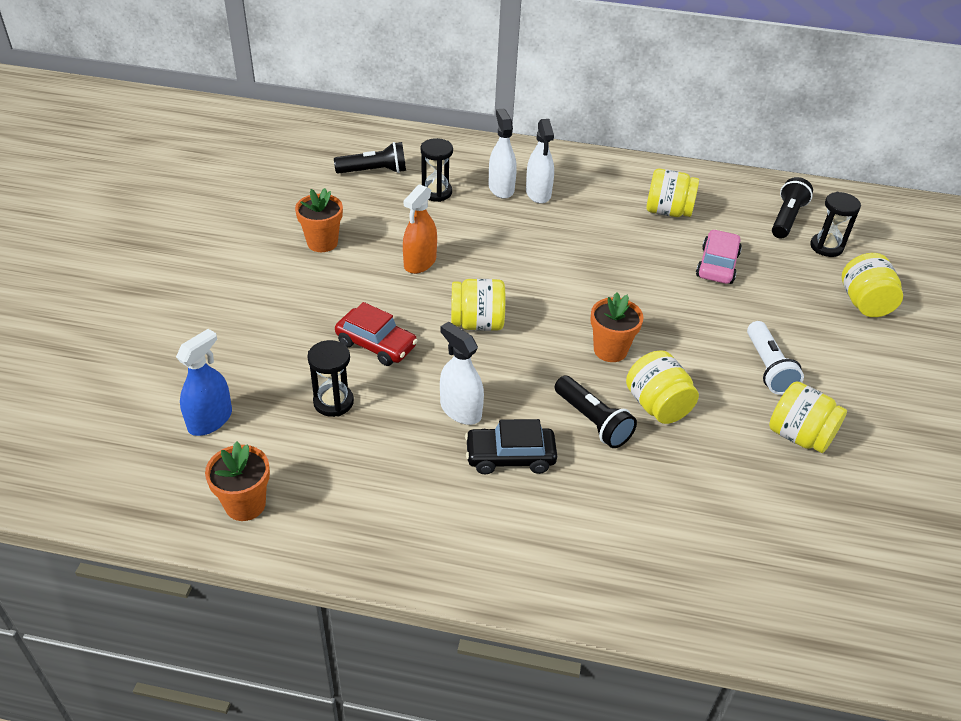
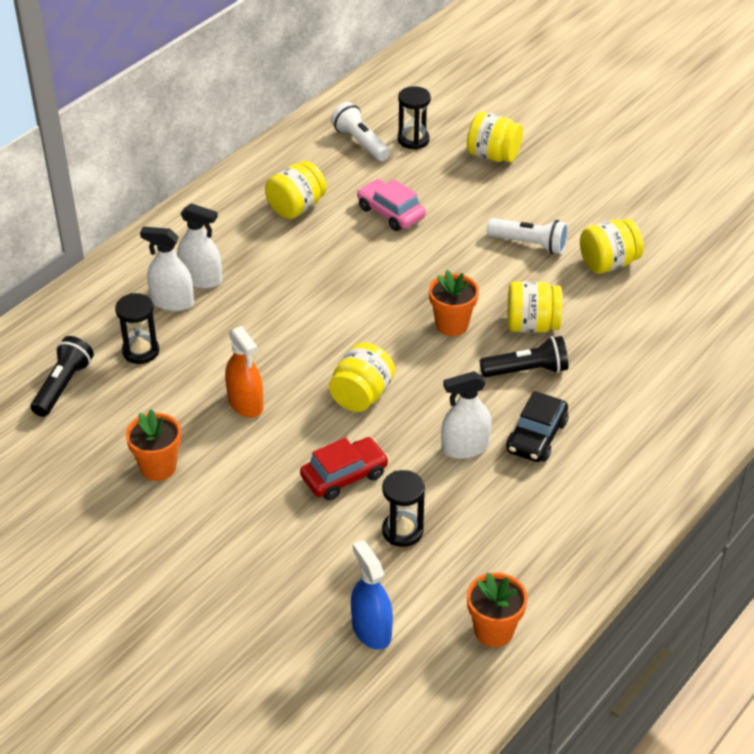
camera: 60 degrees left, 0 degrees up
black flashlight [772,177,813,239] -> white flashlight [331,102,390,161]

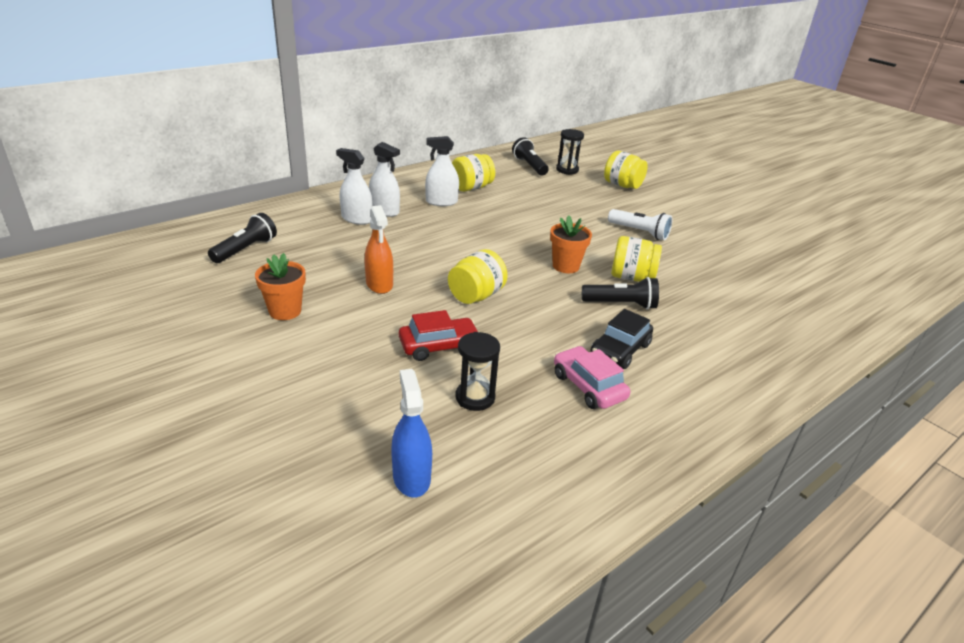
camera: 10 degrees right, 10 degrees down
black hourglass [115,293,159,364] -> none
white flashlight [331,102,390,161] -> black flashlight [512,137,549,175]
pink car [357,179,426,231] -> pink car moved to [554,346,630,409]
white spray bottle [441,371,492,459] -> white spray bottle moved to [425,136,459,206]
orange flower pot [467,572,528,647] -> none
yellow jar [580,219,644,274] -> none

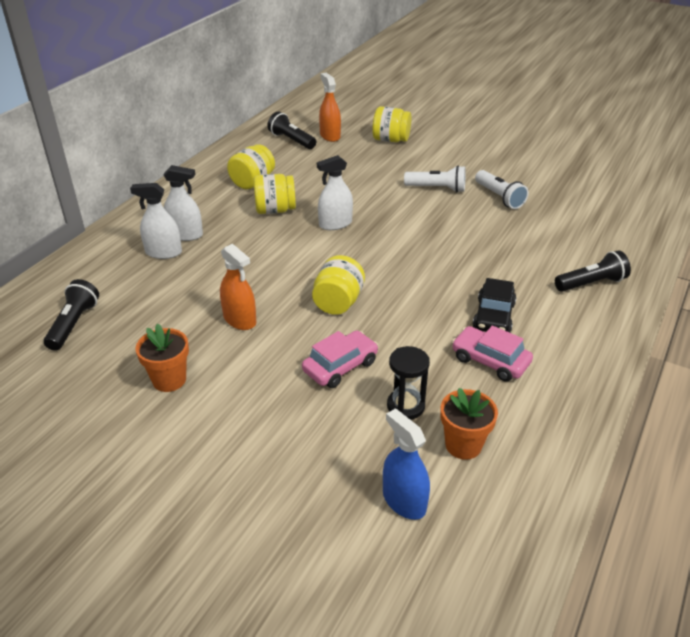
camera: 20 degrees left, 5 degrees up
red car [399,310,479,361] -> pink car [302,330,378,388]
white spray bottle [425,136,459,206] -> white spray bottle moved to [317,155,353,230]
orange flower pot [550,215,592,273] -> orange flower pot moved to [440,388,498,460]
black hourglass [556,129,584,175] -> orange spray bottle [319,73,341,142]
black flashlight [582,277,659,309] -> black flashlight moved to [555,250,631,292]
yellow jar [611,236,662,282] -> yellow jar moved to [253,174,296,214]
none -> white flashlight [475,170,529,209]

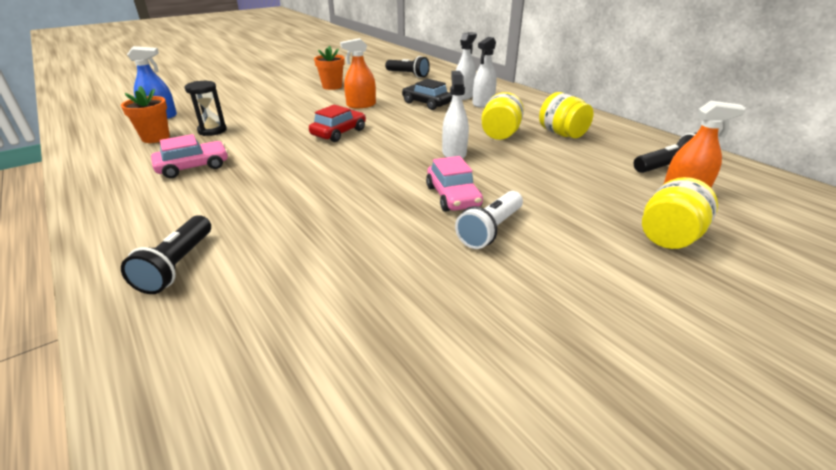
camera: 115 degrees right, 5 degrees down
pink car [302,330,378,388] -> pink car moved to [426,156,483,212]
yellow jar [312,255,365,315] -> red car [309,105,366,142]
black car [473,278,516,333] -> black car moved to [402,79,452,110]
white flashlight [475,170,529,209] -> none

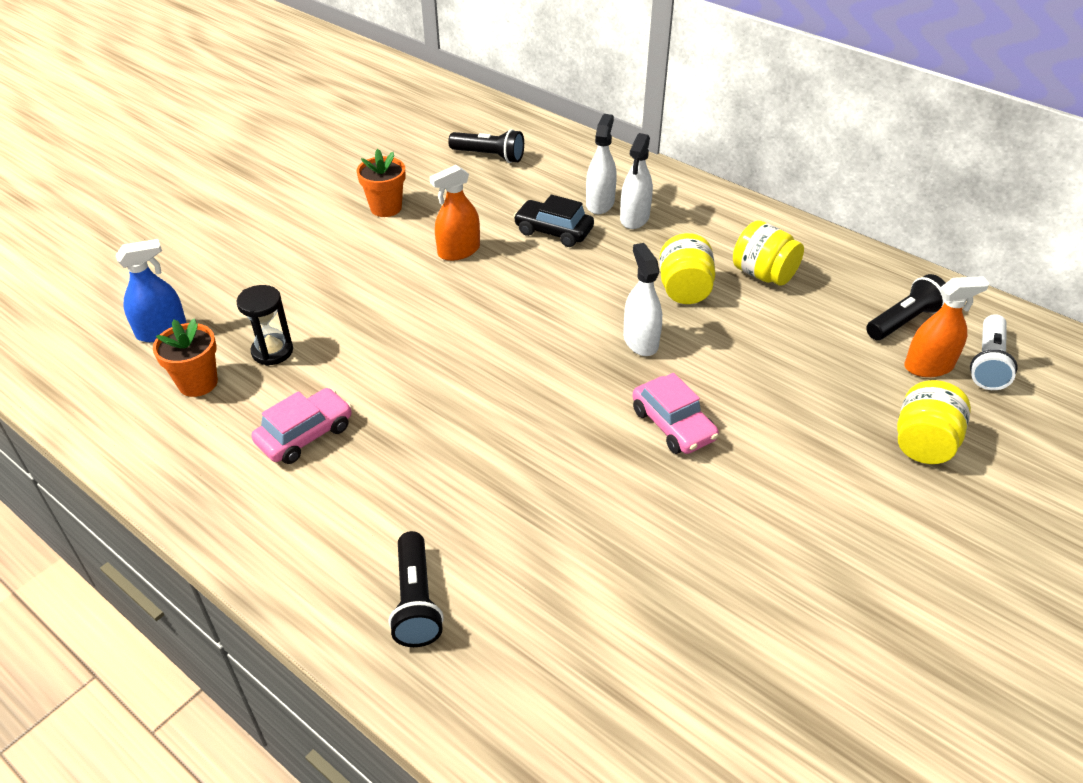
camera: 15 degrees left, 10 degrees up
red car [309,105,366,142] -> none
white flashlight [455,191,523,249] -> white flashlight moved to [970,314,1017,390]

